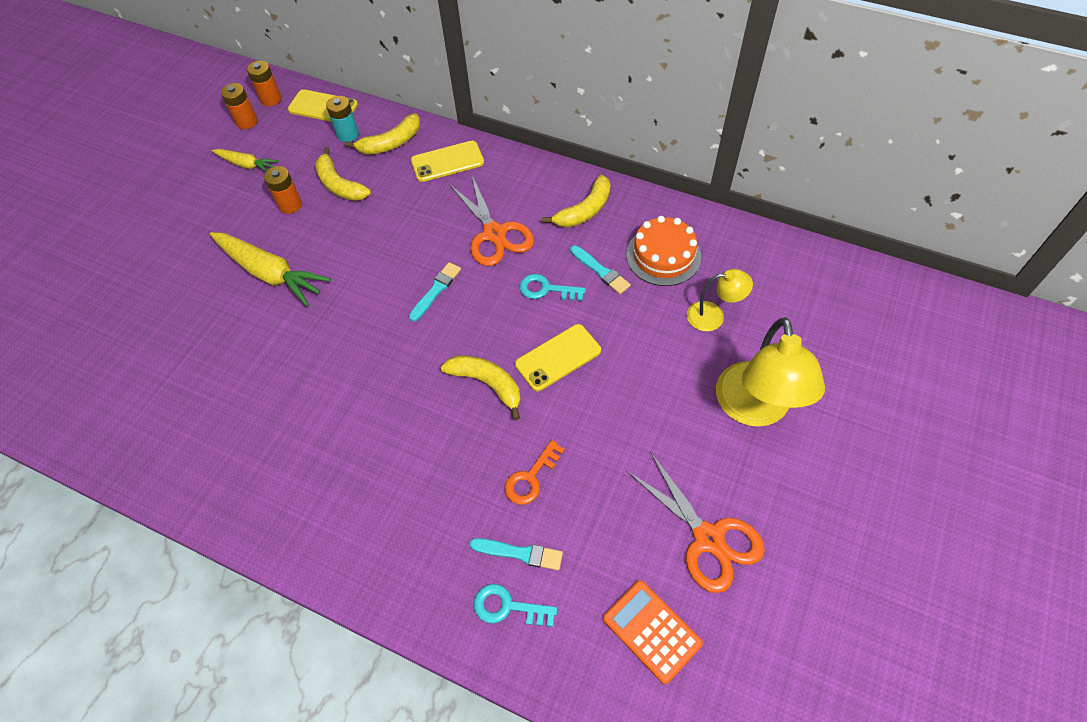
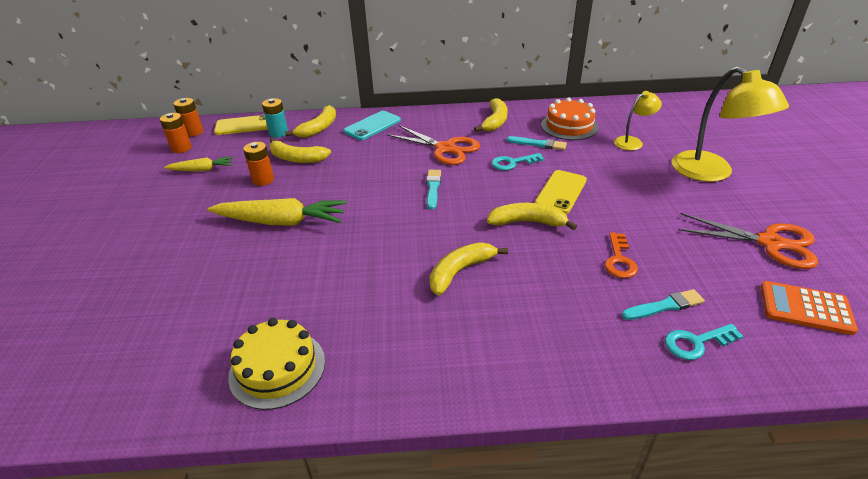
camera: 30 degrees left, 20 degrees down
yellow phone [411,141,484,182] -> turquoise phone [344,111,401,140]
none -> yellow cake [228,318,325,410]
none -> yellow banana [430,242,508,296]

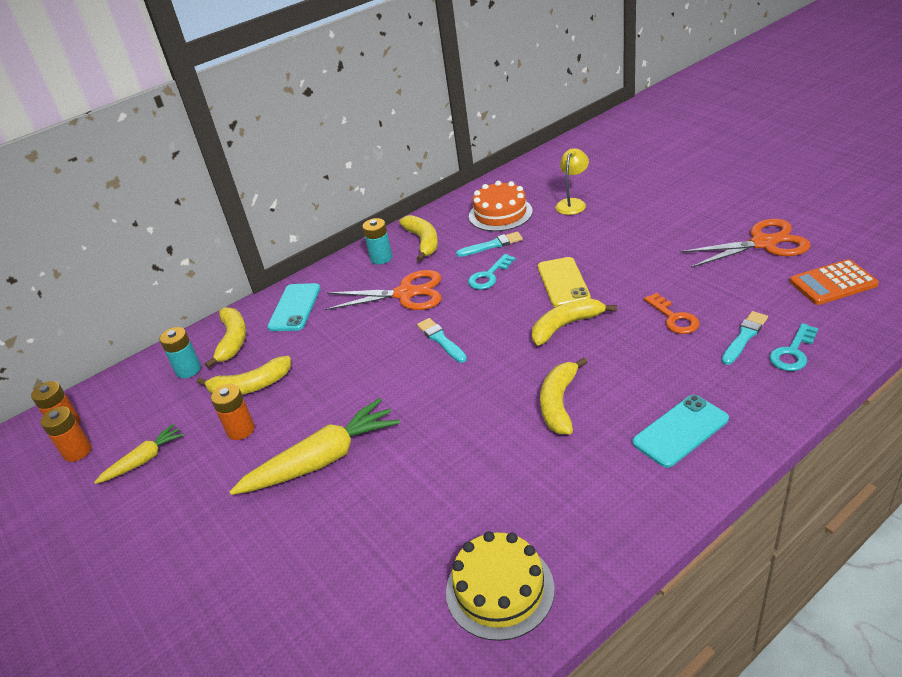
camera: 30 degrees left, 0 degrees up
yellow phone [214,114,268,135] -> none
yellow lamp [672,66,789,182] -> none
none -> turquoise battery [362,218,392,265]
none -> turquoise phone [632,395,729,468]

